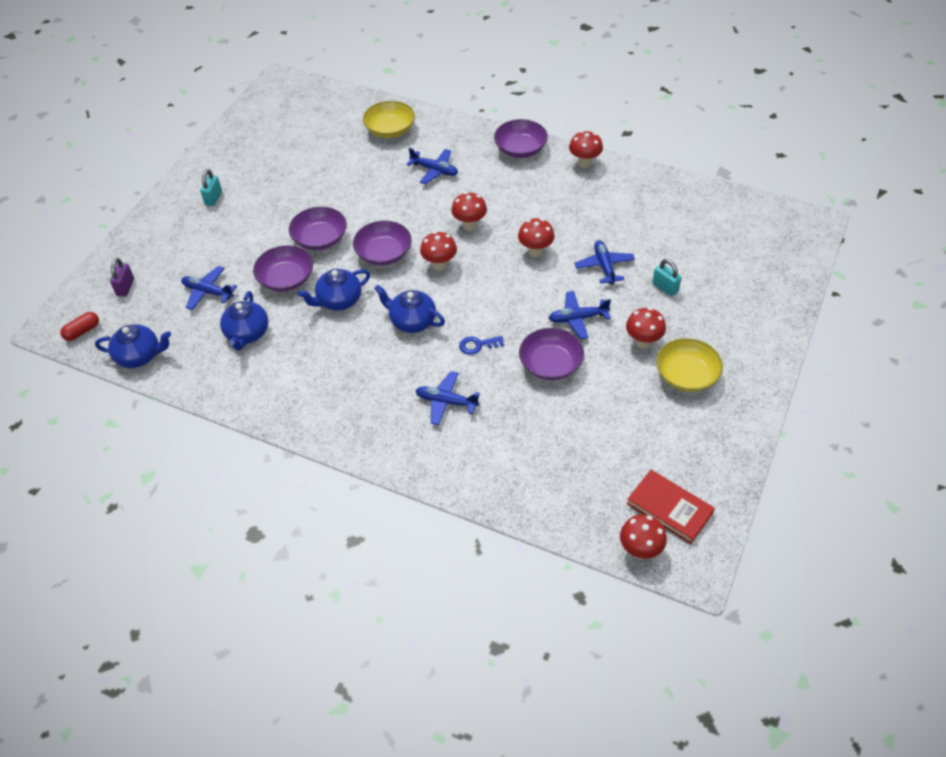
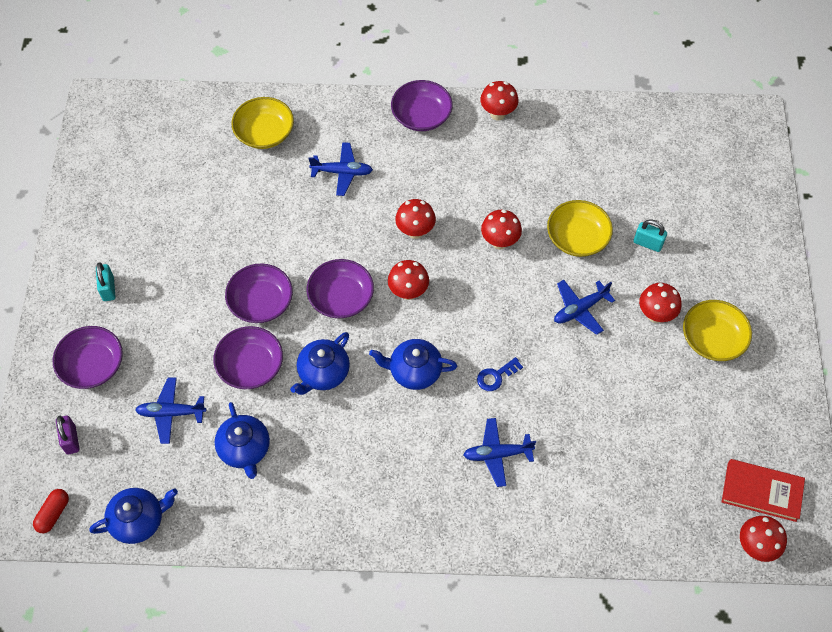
camera: 25 degrees left, 10 degrees up
purple bowl [519,328,584,380] -> purple bowl moved to [53,326,123,389]
blue plane [574,240,635,285] -> yellow bowl [547,200,613,257]

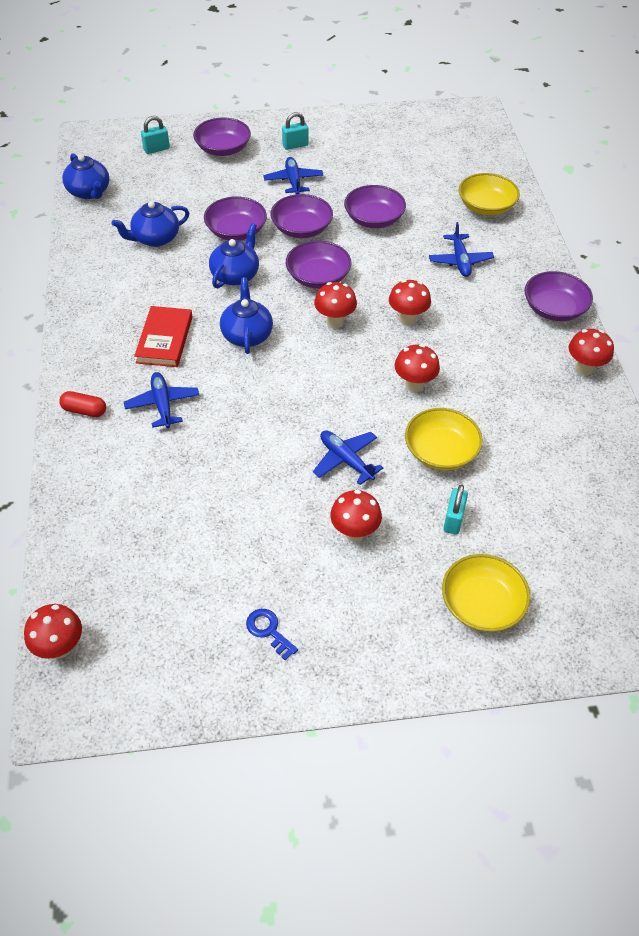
camera: 80 degrees right, 10 degrees down
red capsule [33,489,69,533] -> red capsule moved to [59,391,106,417]
purple padlock [56,416,79,454] -> turquoise padlock [141,116,170,154]
blue plane [135,378,206,444] -> blue plane moved to [263,157,323,194]
blue teapot [290,332,350,395] -> blue teapot turned 90 degrees clockwise [209,223,259,288]
blue key [477,357,523,391] -> blue key moved to [246,609,298,661]
yellow bowl [683,300,752,361] -> yellow bowl moved to [442,554,530,632]
red book [722,459,805,522] -> red book moved to [134,306,192,367]
none -> purple bowl [344,185,406,228]

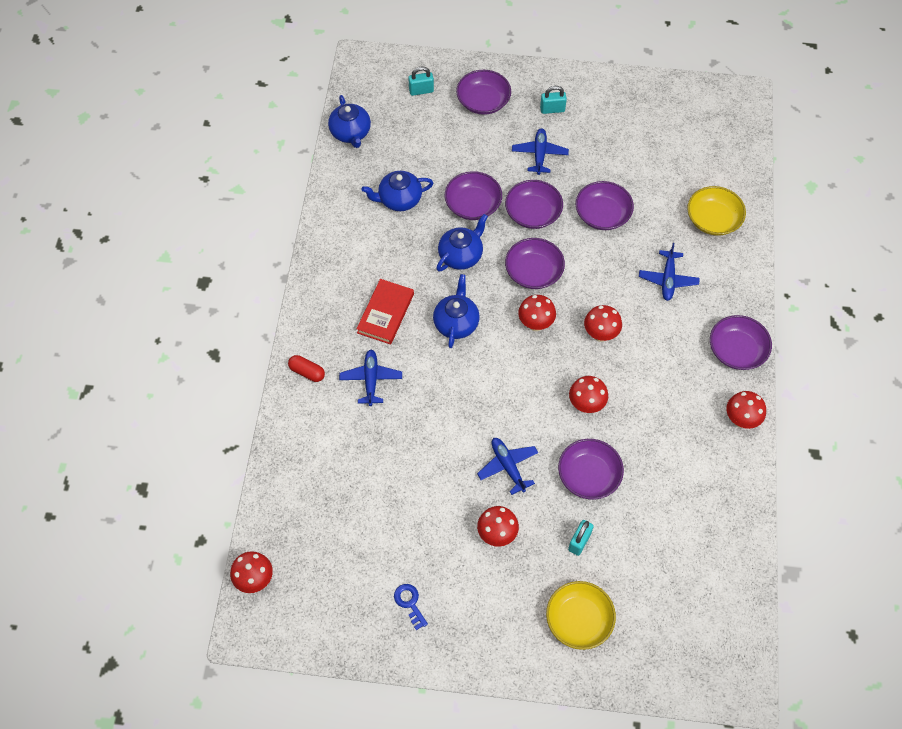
camera: 15 degrees right, 10 degrees up
yellow bowl [405,408,483,470] -> purple bowl [558,439,624,500]

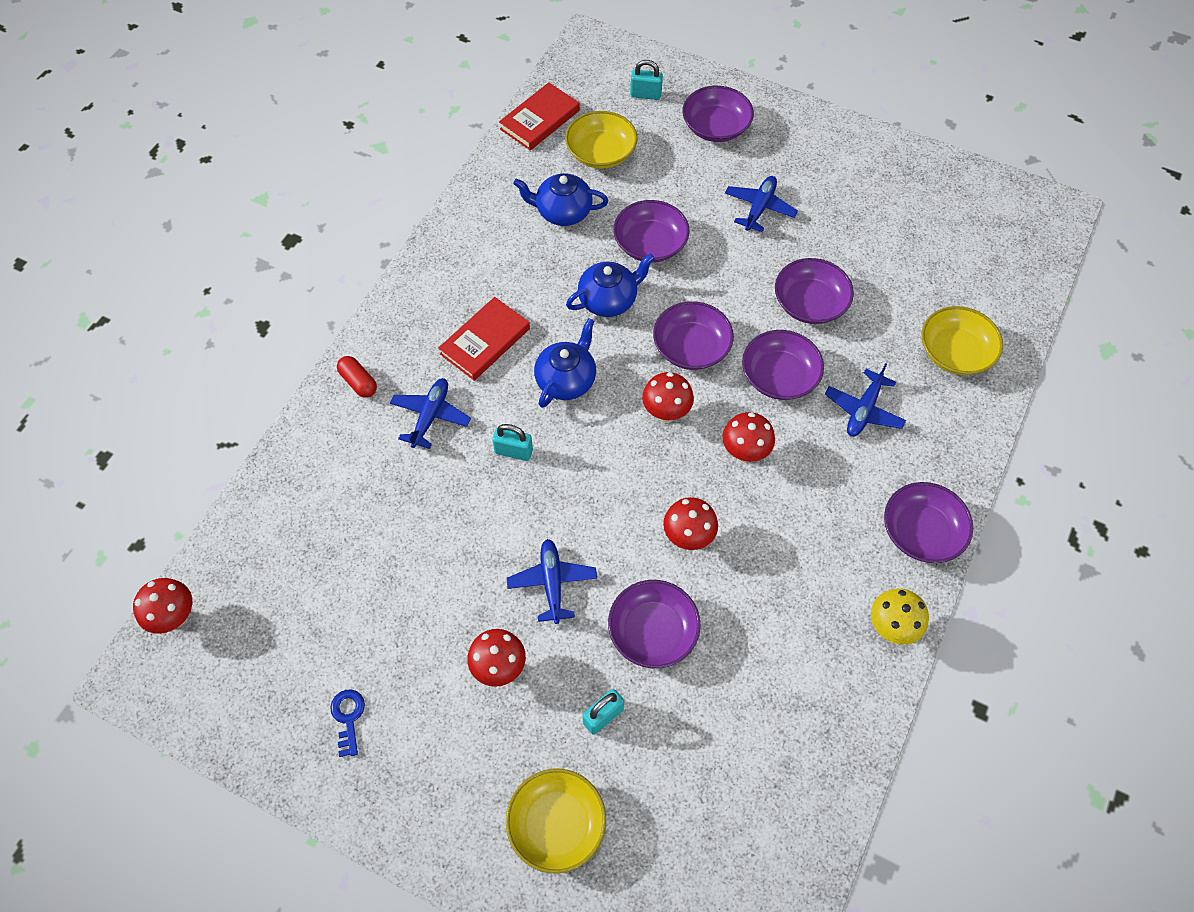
camera: 20 degrees right, 0 degrees up
blue teapot [328,95,371,148] -> red book [499,82,580,150]
purple bowl [505,180,563,229] -> purple bowl moved to [742,330,824,400]
turquoise padlock [540,86,567,114] -> turquoise padlock moved to [492,424,533,461]
red mushroom [726,391,766,429] -> yellow mushroom [871,589,929,645]
none -> yellow bowl [565,111,638,169]

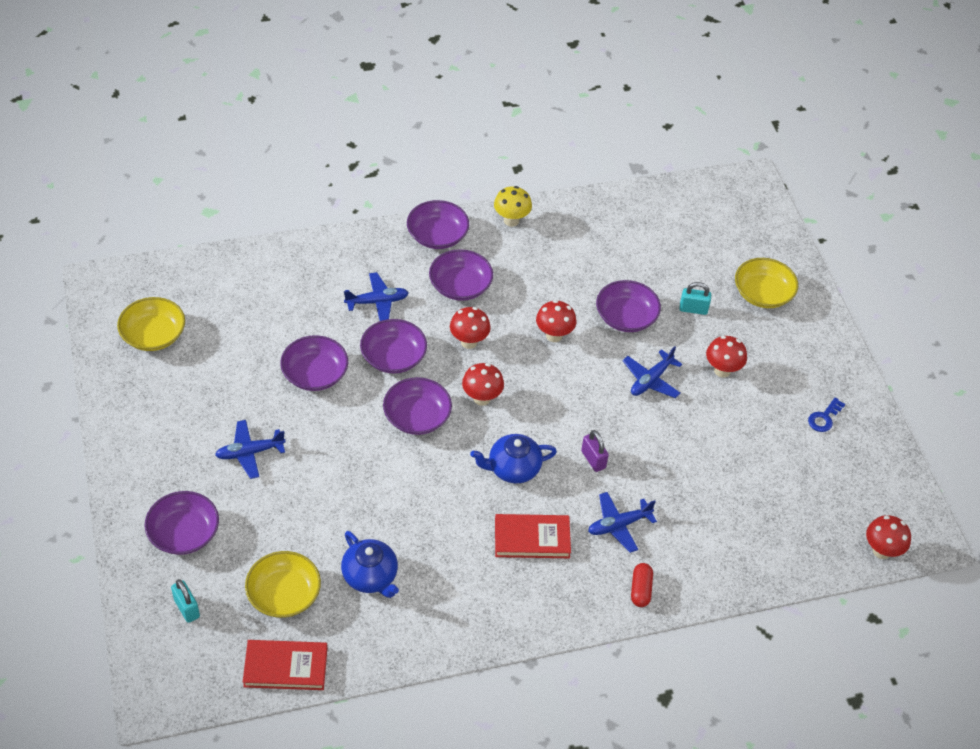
camera: 135 degrees left, 10 degrees down
turquoise padlock [492,424,533,461] -> purple padlock [581,430,609,472]
blue teapot [566,253,655,317] -> none
purple bowl [613,200,690,263] -> purple bowl moved to [429,249,493,301]
yellow bowl [922,306,1003,375] -> yellow bowl moved to [117,297,185,351]

